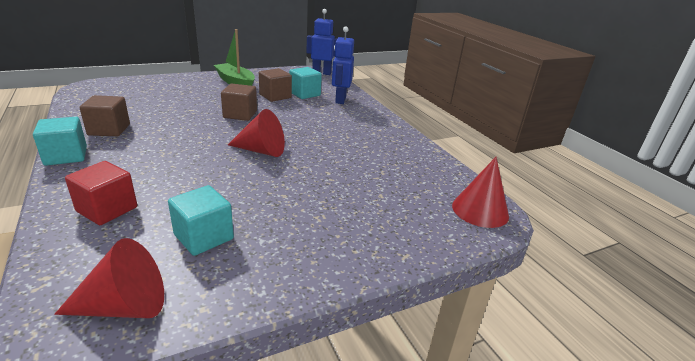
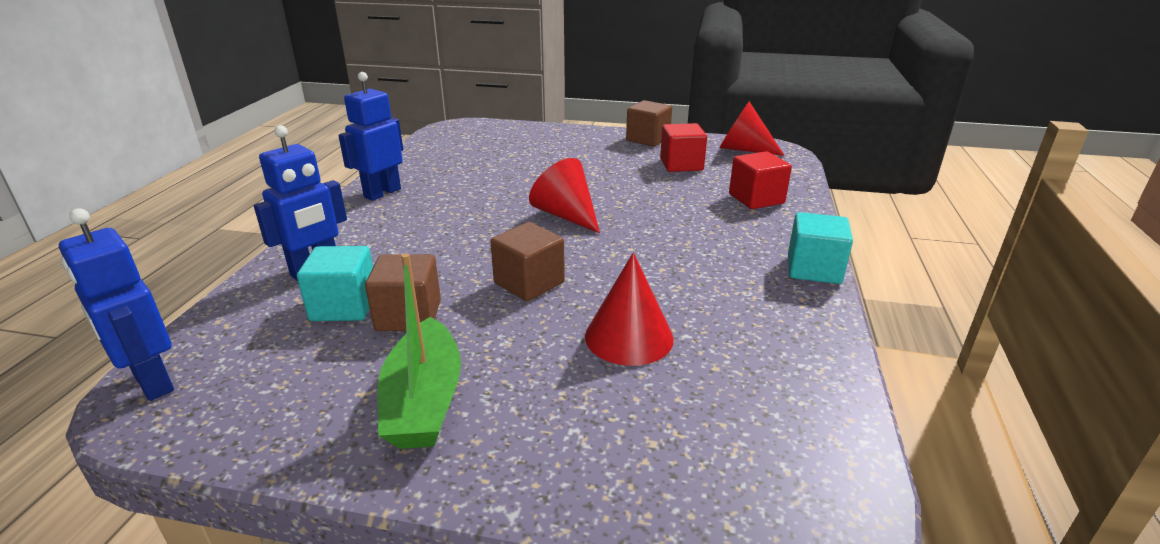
camera: 140 degrees left, 0 degrees up
brown cube [79,95,130,137] -> brown cube moved to [626,100,672,147]
turquoise cube [168,185,234,256] -> red cube [660,123,707,172]
red cone [452,157,509,228] -> red cone moved to [585,252,674,366]
none -> blue robot [338,72,403,201]

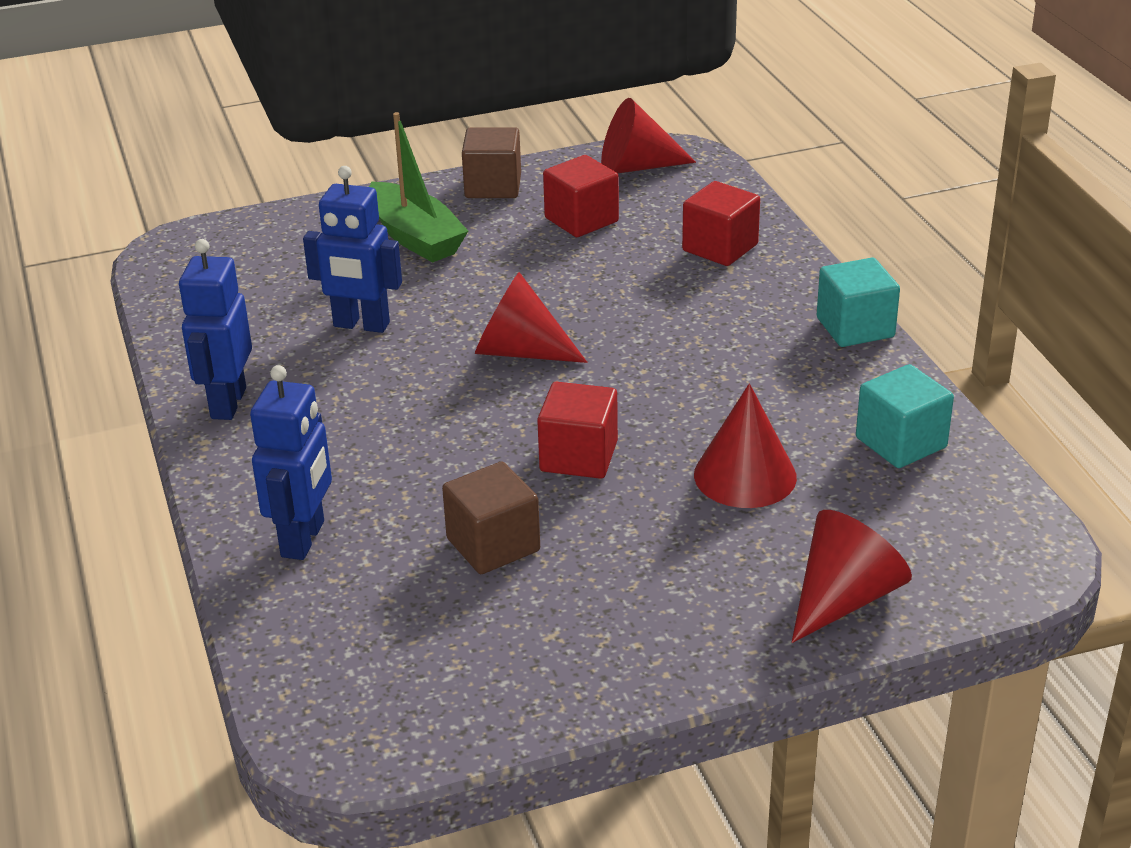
camera: 30 degrees left, 5 degrees up
blue robot [59,208,174,401] -> blue robot moved to [303,166,402,333]
turquoise cube [297,246,373,321] -> turquoise cube moved to [856,364,954,468]
green boat [378,253,461,449] -> green boat moved to [369,112,468,263]
brown cube [490,222,565,301] -> red cube [537,382,618,479]
none -> red cone [791,510,912,643]

